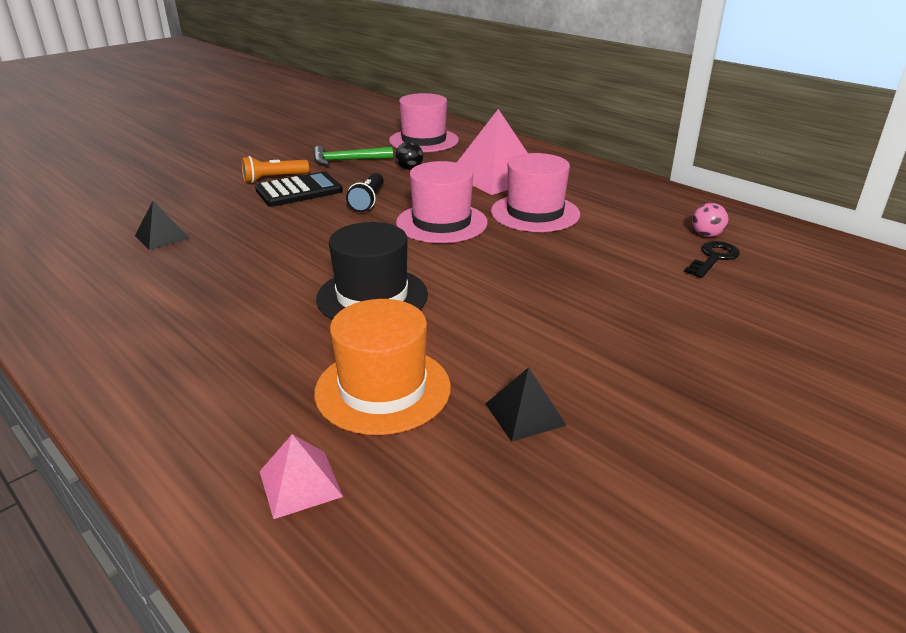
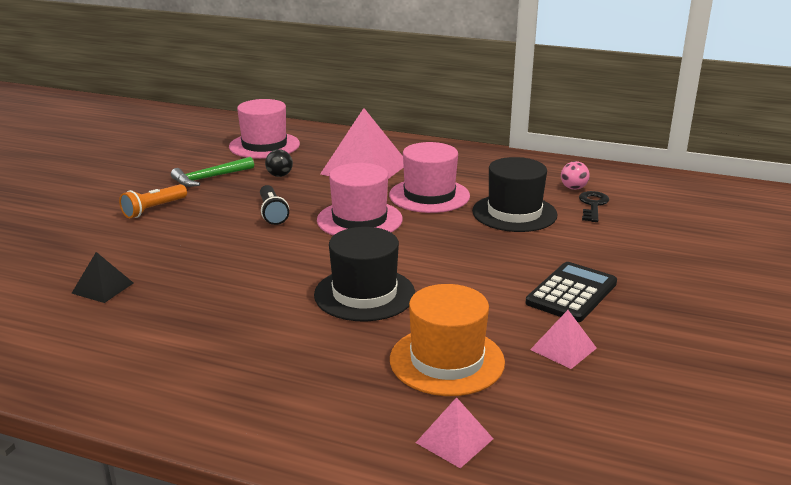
camera: 25 degrees left, 5 degrees down
black calculator [255,172,343,207] -> black calculator moved to [526,262,617,322]
black pyramid [486,367,567,442] -> pink pyramid [530,310,597,369]
none -> black hat [472,157,558,232]

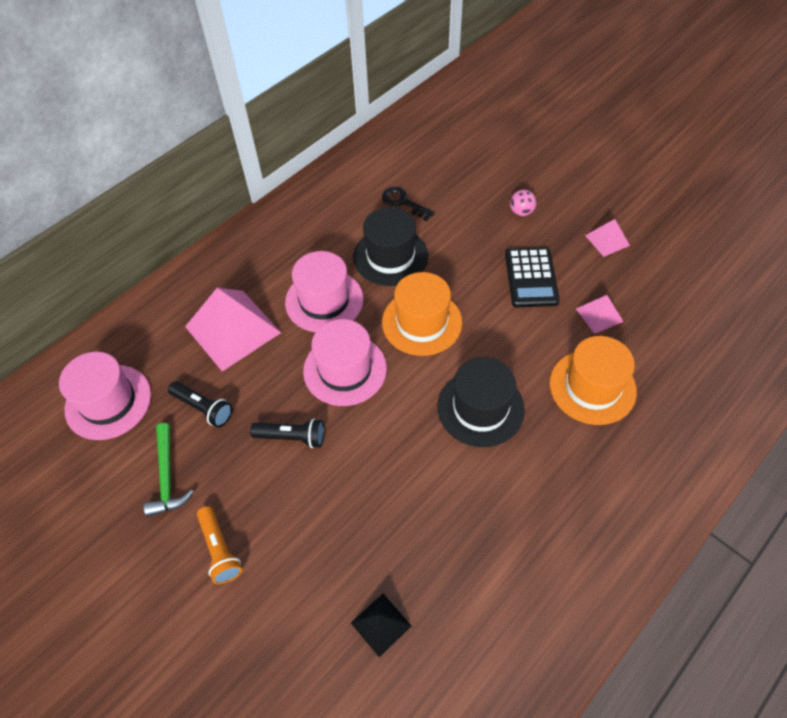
camera: 65 degrees left, 30 degrees up
black ball [265,149,293,177] -> black flashlight [168,381,233,427]
pink pyramid [416,397,493,468] -> pink pyramid moved to [585,219,630,257]
black calculator [526,262,617,322] -> black calculator turned 150 degrees counterclockwise [505,247,560,307]
pink ball [561,161,590,190] -> pink ball moved to [510,190,536,216]
none -> orange hat [382,272,462,356]

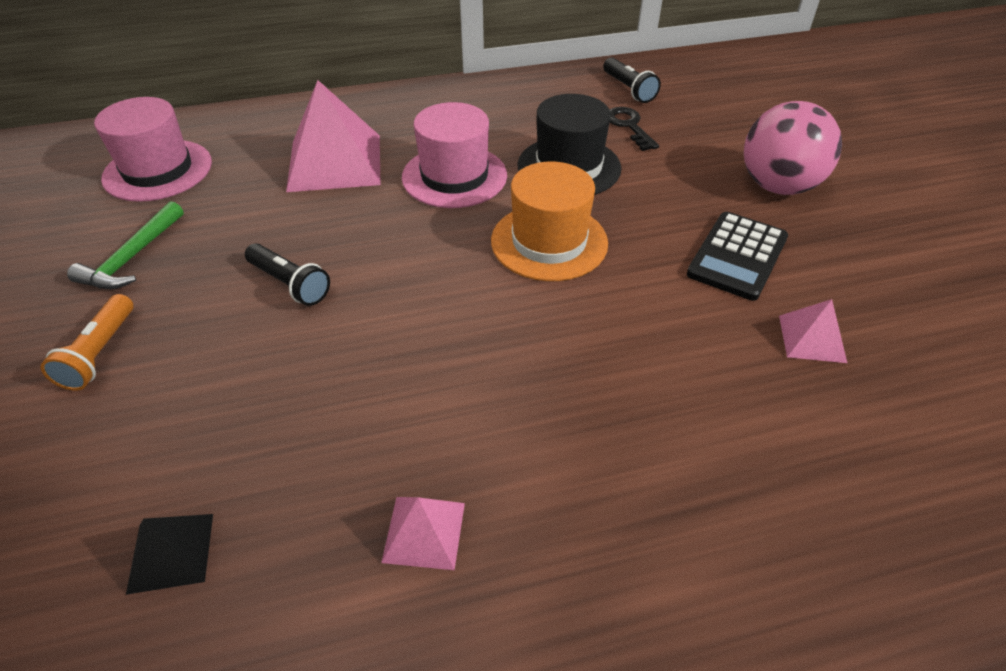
camera: 30 degrees right, 10 degrees down
black flashlight [168,381,233,427] -> black flashlight moved to [603,57,661,103]
pink hat [303,319,387,406] -> none
black hat [438,357,525,447] -> none
pink ball [510,190,536,216] -> pink ball [744,101,842,195], size x2.27
orange hat [550,336,637,425] -> none
pink pyramid [585,219,630,257] -> pink pyramid moved to [381,497,465,570]

